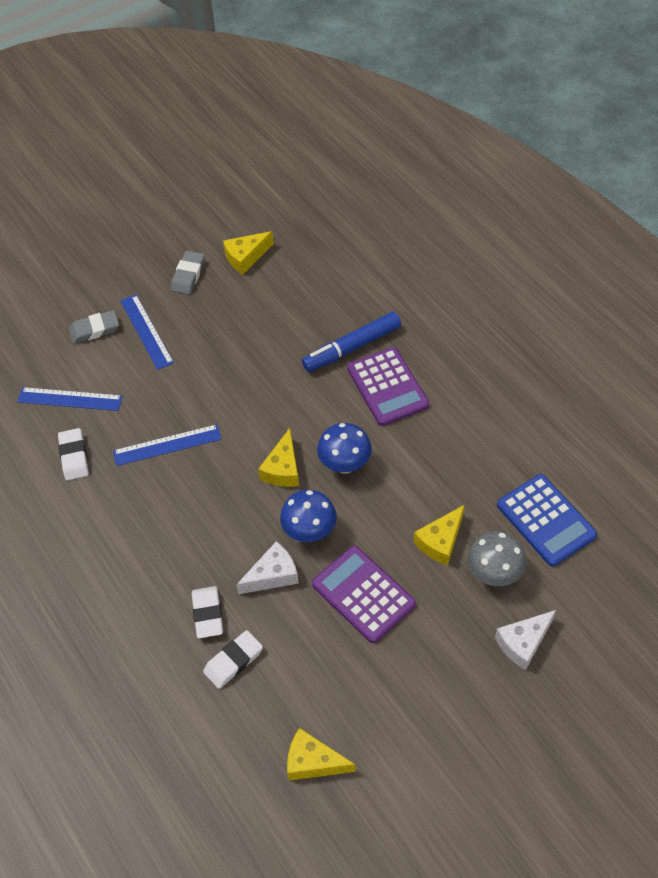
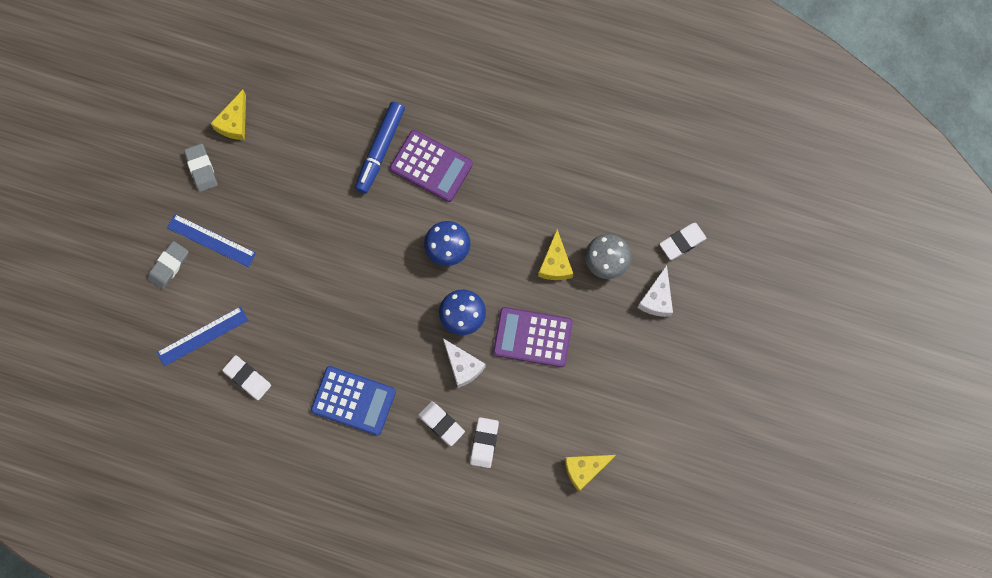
camera: 40 degrees left, 20 degrees up
blue ruler [113,424,222,466] -> none
white cheese [236,541,299,594] -> white cheese turned 120 degrees clockwise [443,338,486,388]
yellow cheese [258,428,299,487] -> none
blue calculator [497,474,597,566] -> blue calculator moved to [311,366,396,436]
none -> white eraser [660,223,707,260]

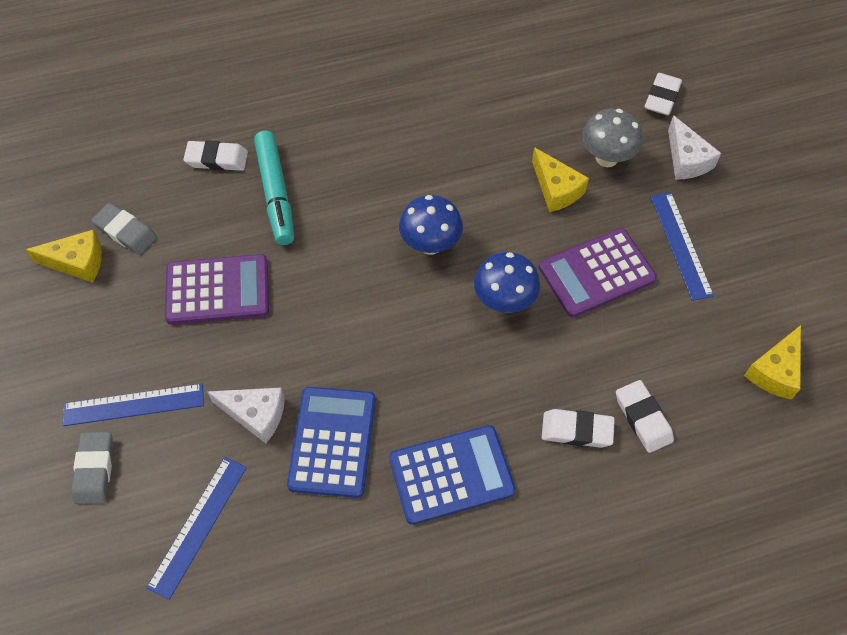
camera: 35 degrees left, 15 degrees down
grey eraser [184,143,218,192] -> grey eraser moved to [91,203,157,255]
yellow cheese [210,90,246,140] -> yellow cheese turned 75 degrees counterclockwise [26,230,102,283]
white eraser [222,355,271,400] -> white eraser moved to [183,140,248,171]
blue marker [355,102,405,194] -> turquoise marker [254,131,294,245]
purple calculator [390,130,473,202] -> purple calculator moved to [165,254,269,325]
white cheese [443,338,486,388] -> white cheese moved to [207,388,285,443]
none -> blue calculator [287,387,376,498]
none -> blue ruler [651,192,714,301]

